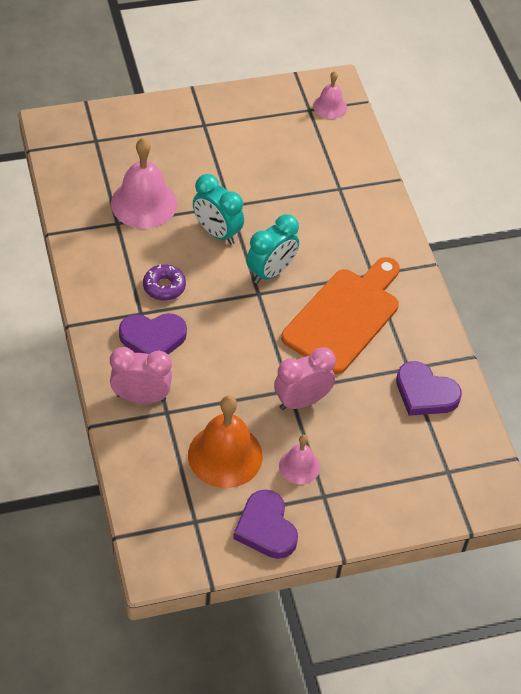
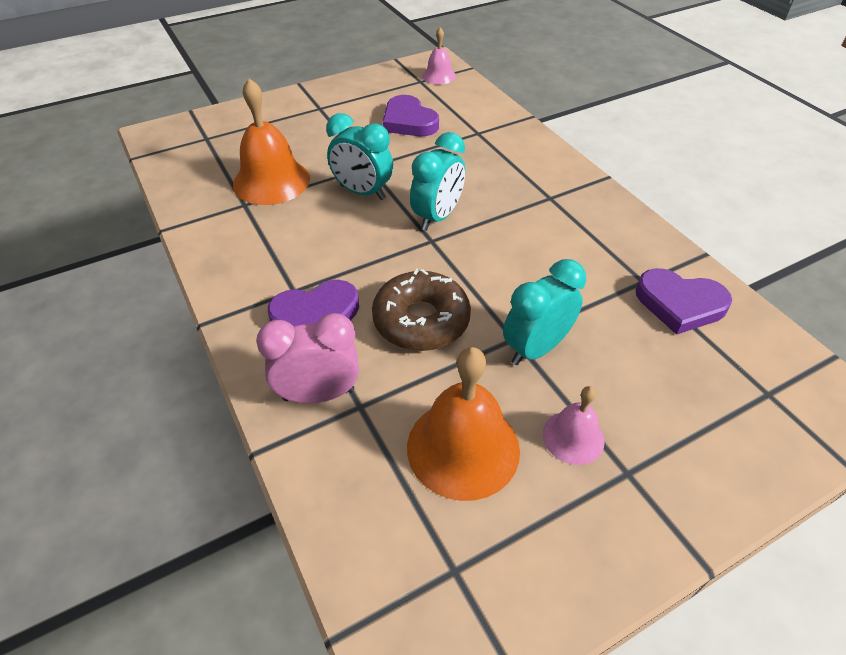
camera: 10 degrees left, 5 degrees down
pink bell [111,138,177,229] -> orange bell [233,78,310,205]
purple donut [143,264,186,301] -> none
purple heart [233,490,298,559] -> purple heart moved to [382,95,439,136]
pink clock [274,347,336,410] -> turquoise clock [503,259,586,365]
orange cutting board [281,257,400,374] -> none
none -> brown donut [372,269,471,351]

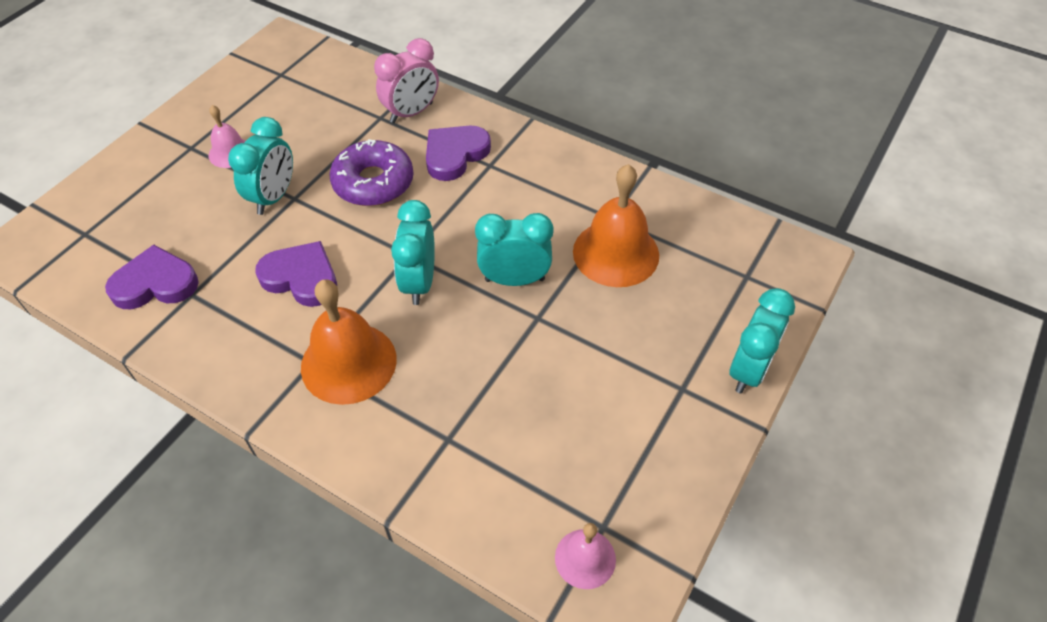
camera: 150 degrees right, 5 degrees up
brown donut [372,269,471,351] -> purple donut [329,139,413,206]
purple heart [382,95,439,136] -> purple heart moved to [255,241,337,307]
orange bell [407,347,520,501] -> orange bell moved to [301,279,397,405]
none -> turquoise clock [730,288,795,394]

